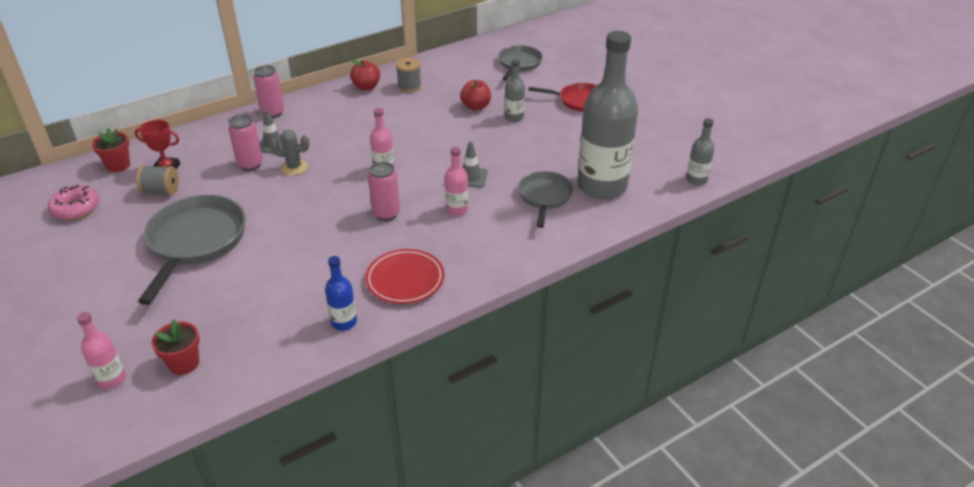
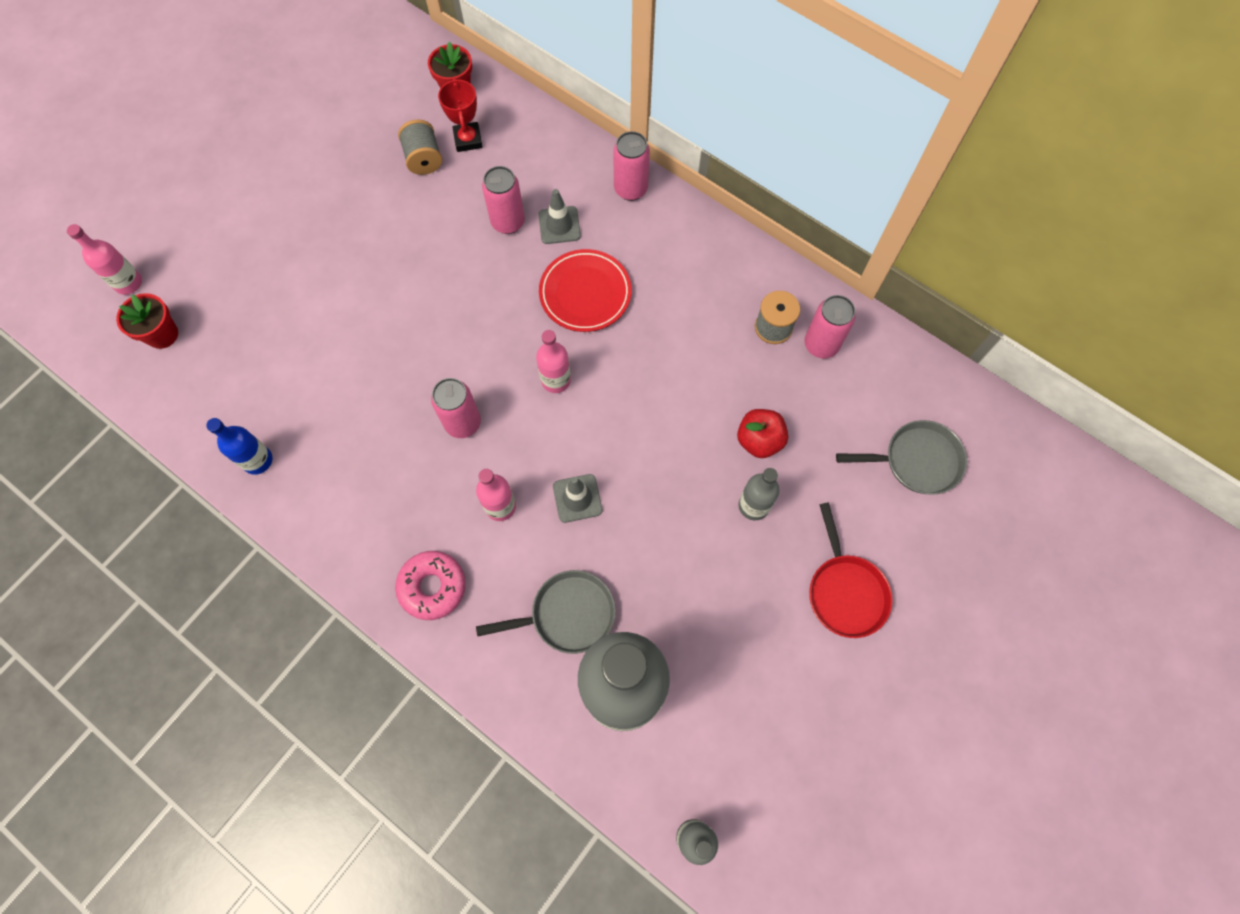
camera: 70 degrees right, 30 degrees up
pink donut [48,185,99,220] -> pink donut moved to [395,551,466,620]
grey pan [138,195,246,305] -> none
grey cactus [270,130,310,175] -> none
red apple [350,60,380,91] -> none
red plate [365,249,444,304] -> red plate moved to [539,249,632,332]
none -> pink can [804,295,856,359]

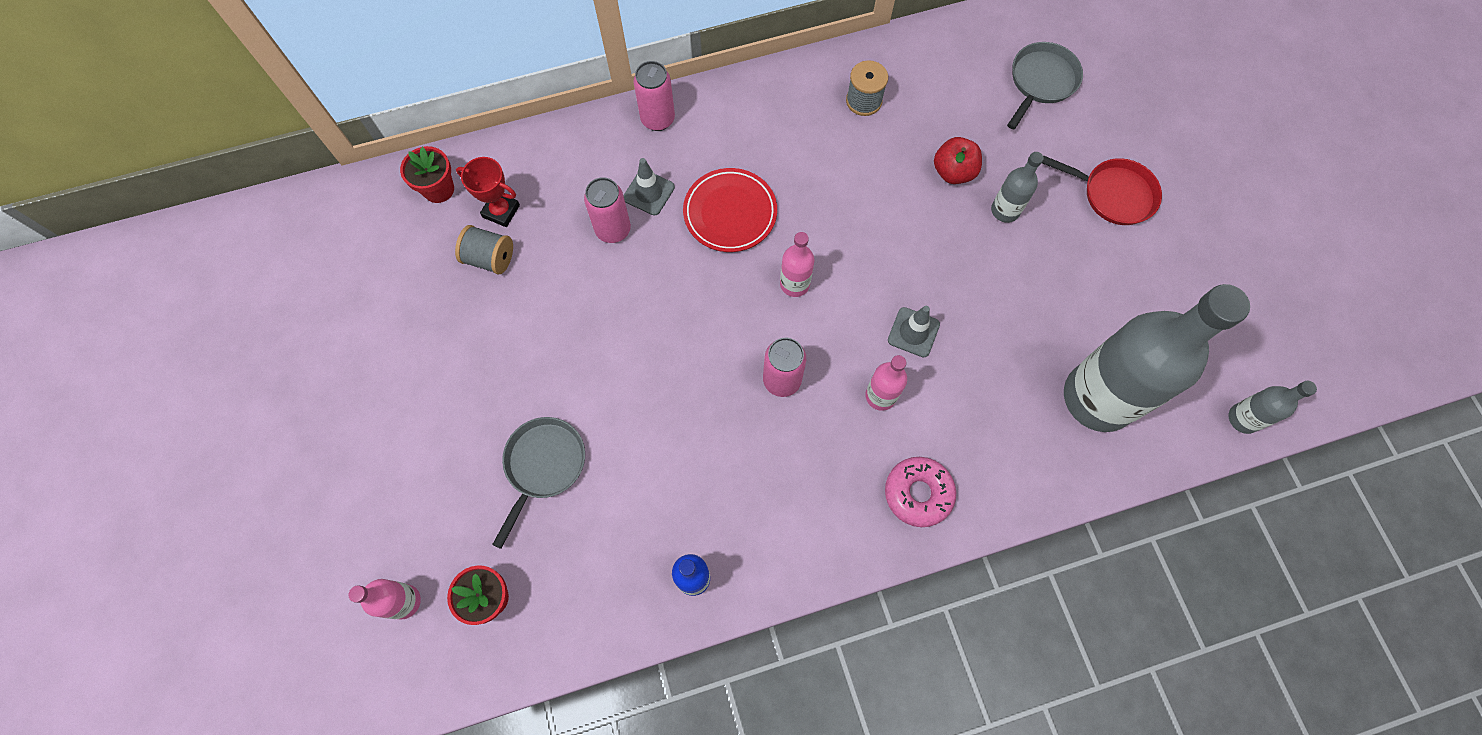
camera: 55 degrees left, 0 degrees up
grey pan [476,570,616,654] -> grey pan moved to [492,417,585,549]
pink can [804,295,856,359] -> none

